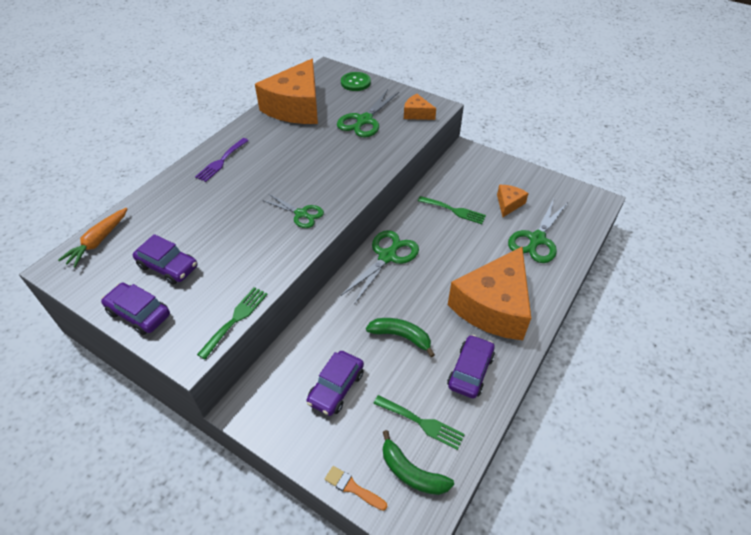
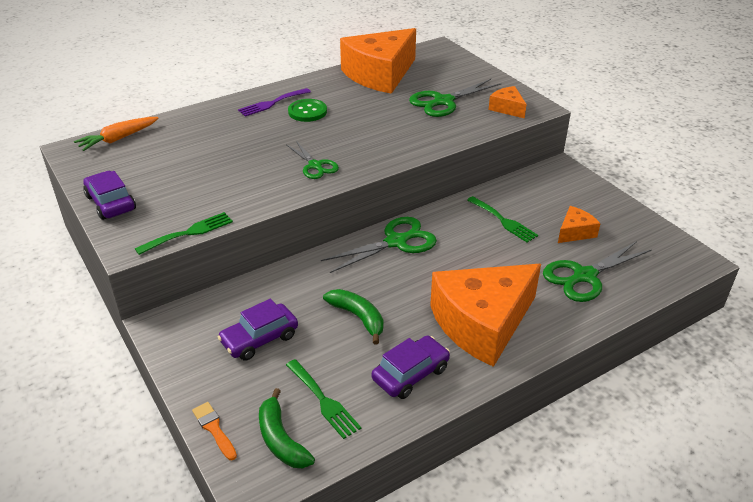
camera: 25 degrees right, 10 degrees down
purple car [133,234,197,285] -> none
green button [341,72,371,91] -> green button moved to [288,99,327,122]

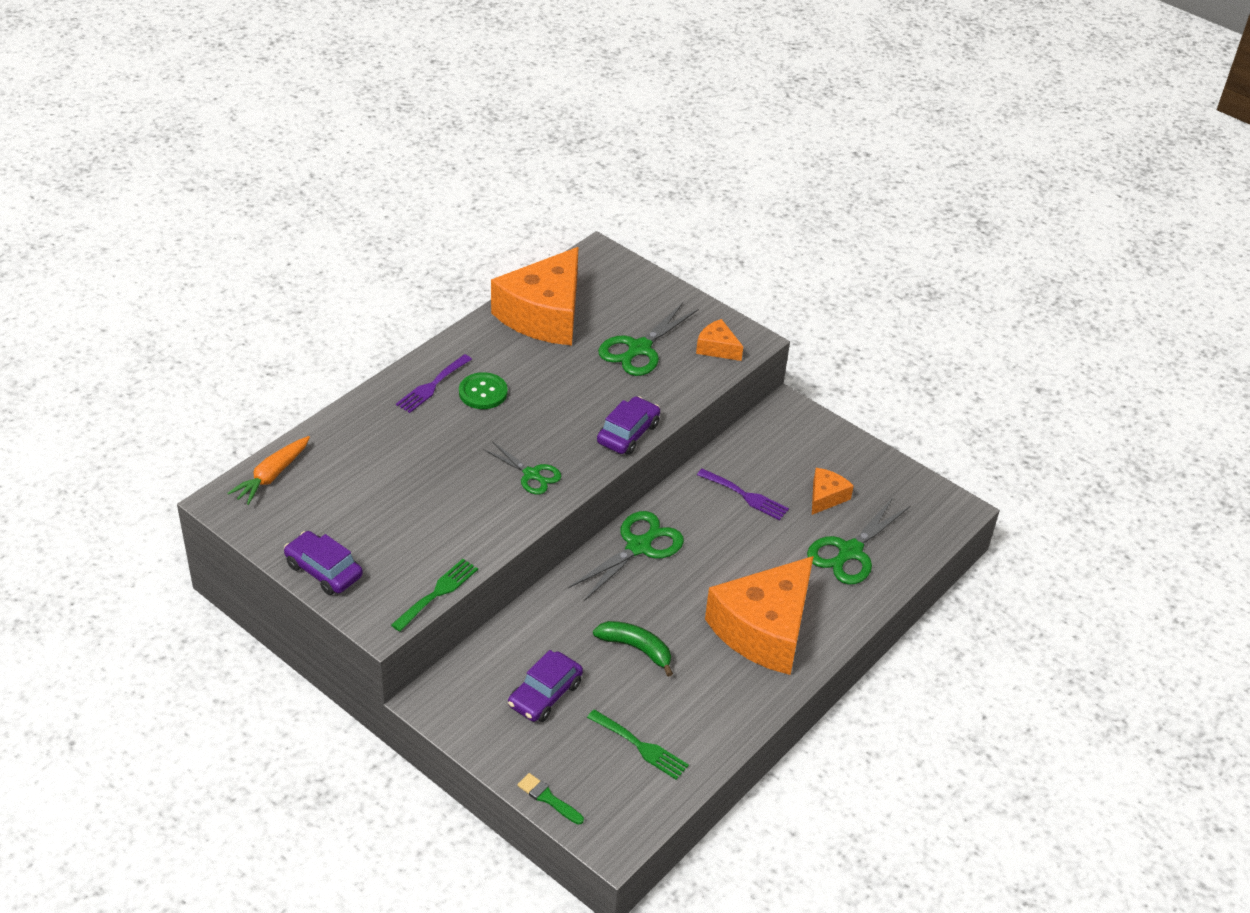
camera: 20 degrees left, 5 degrees up
orange brush [192,402,237,460] -> green brush [517,773,584,825]
green banana [259,388,315,468] -> none
purple car [372,336,450,399] -> purple car moved to [597,396,660,455]
green fork [467,196,538,243] -> purple fork [697,469,789,521]

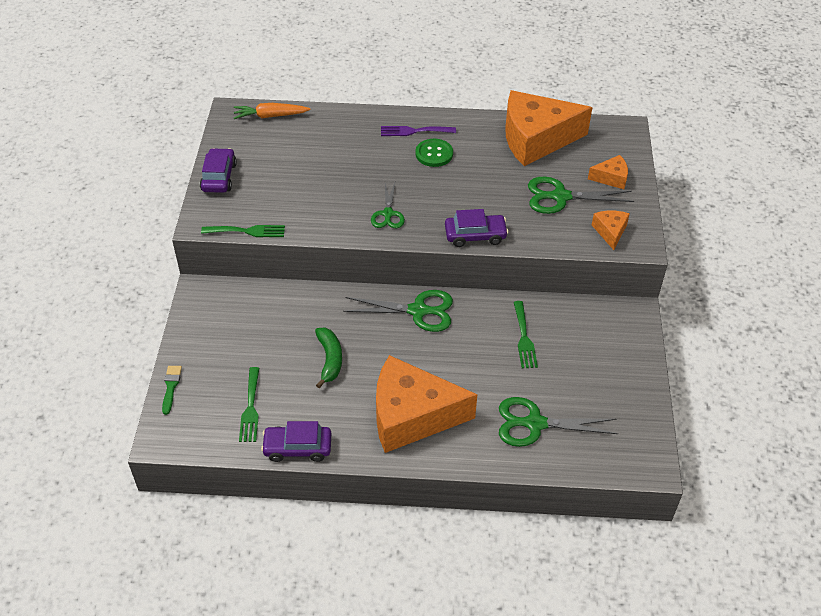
camera: 55 degrees right, 5 degrees up
purple car [508,650,583,722] -> purple car moved to [261,421,331,462]
purple fork [697,469,789,521] -> green fork [514,301,538,368]
orange cheese [812,468,854,515] -> orange cheese moved to [588,155,628,189]

